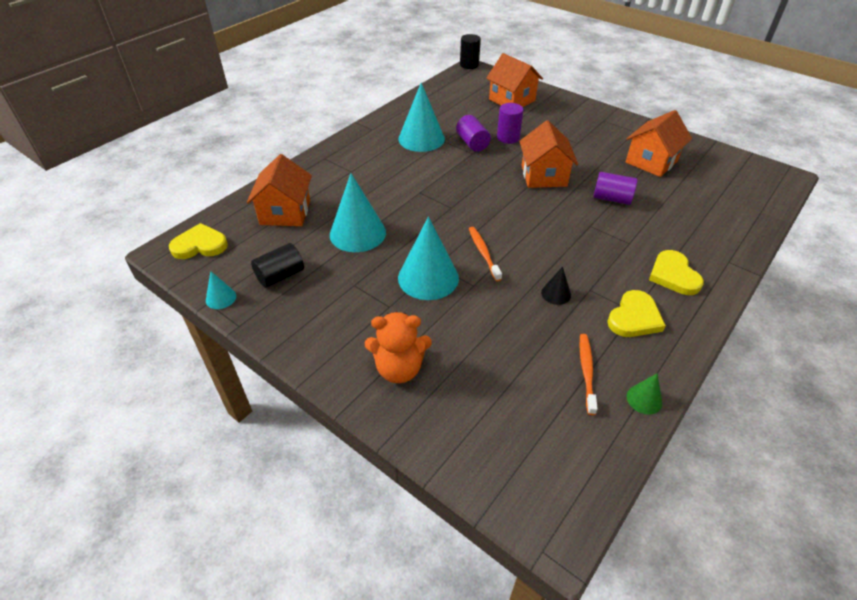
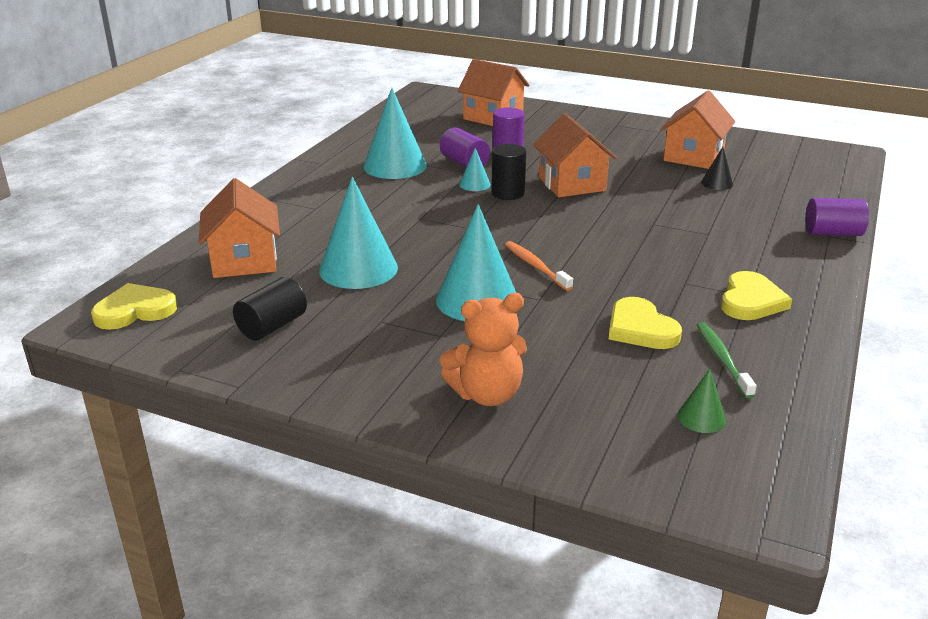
camera: 15 degrees left, 15 degrees down
turquoise cone [206,271,236,309] -> turquoise cone moved to [459,148,491,191]
black cylinder [460,34,481,69] -> black cylinder moved to [491,144,526,200]
black cone [541,266,571,305] -> black cone moved to [701,147,733,190]
orange toothbrush [579,334,598,415] -> green toothbrush [697,322,757,398]
purple cylinder [593,172,637,205] -> purple cylinder moved to [805,198,869,236]
green cone [626,374,662,415] -> green cone moved to [677,369,726,433]
yellow heart [649,250,704,295] -> yellow heart moved to [609,297,682,349]

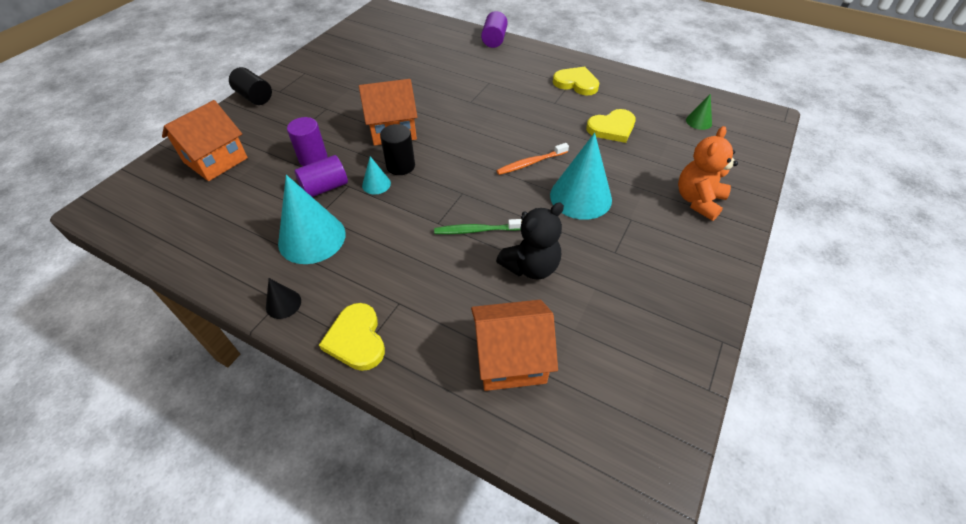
camera: 85 degrees left, 20 degrees up
yellow heart [91,283,177,330] -> yellow heart moved to [319,303,385,371]
black cylinder [233,277,307,341] -> black cylinder moved to [229,67,272,105]
turquoise cone [319,177,398,289] -> black teddy bear [496,202,564,279]
orange teddy bear [440,293,527,406] -> orange teddy bear turned 135 degrees counterclockwise [678,126,738,221]
orange house [660,91,735,169] -> none
green toothbrush [697,322,757,398] -> green toothbrush moved to [434,219,522,234]
black cone [701,147,733,190] -> black cone moved to [266,278,301,319]

